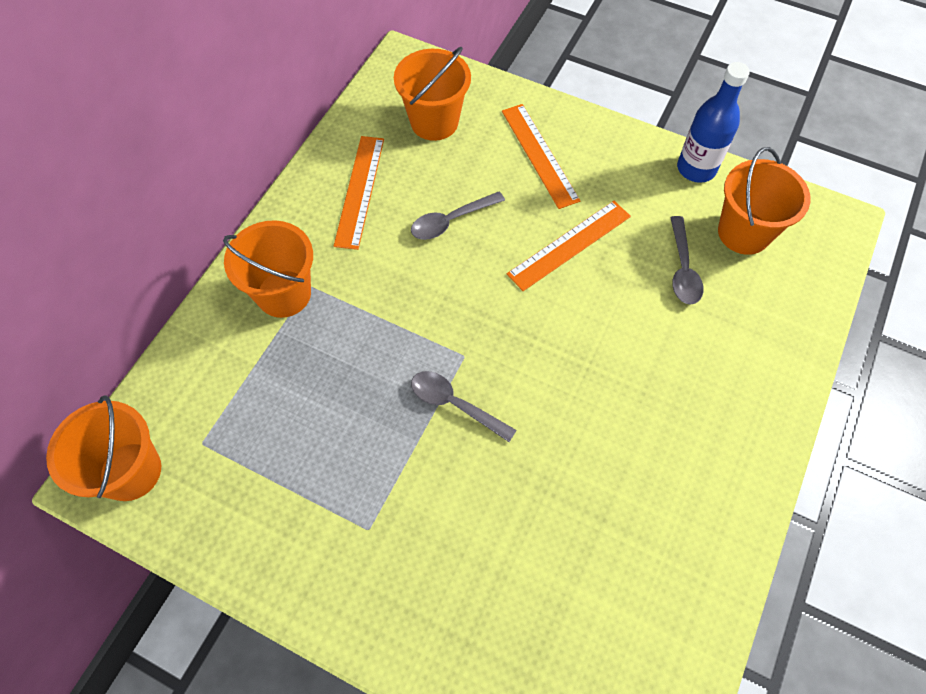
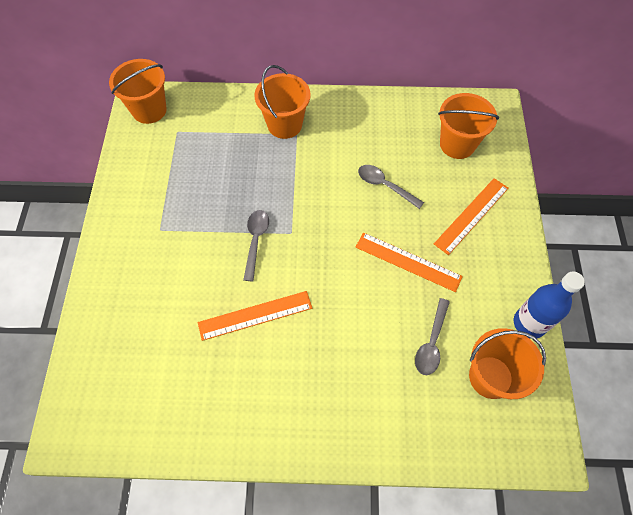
camera: 65 degrees right, 0 degrees up
orange ruler [334,136,384,250] -> orange ruler moved to [198,291,312,341]
grey spoon [670,216,703,305] -> grey spoon turned 45 degrees counterclockwise [415,298,450,375]

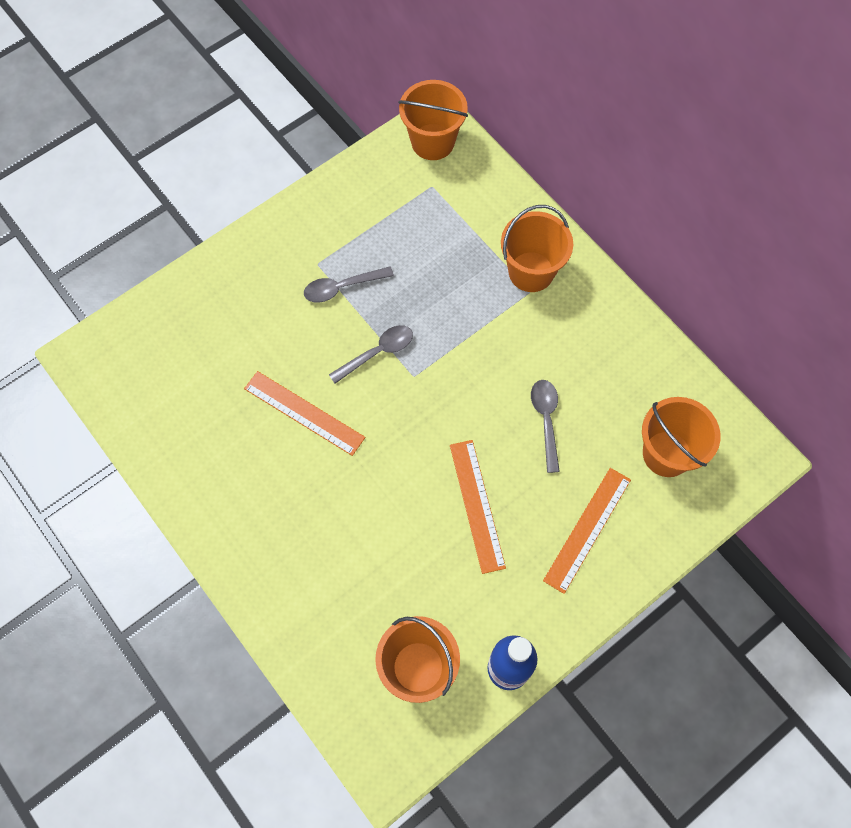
camera: 50 degrees right, 5 degrees up
grey spoon [415,298,450,375] -> grey spoon moved to [304,267,394,303]
orange ruler [434,178,509,255] -> orange ruler turned 60 degrees counterclockwise [543,468,631,594]

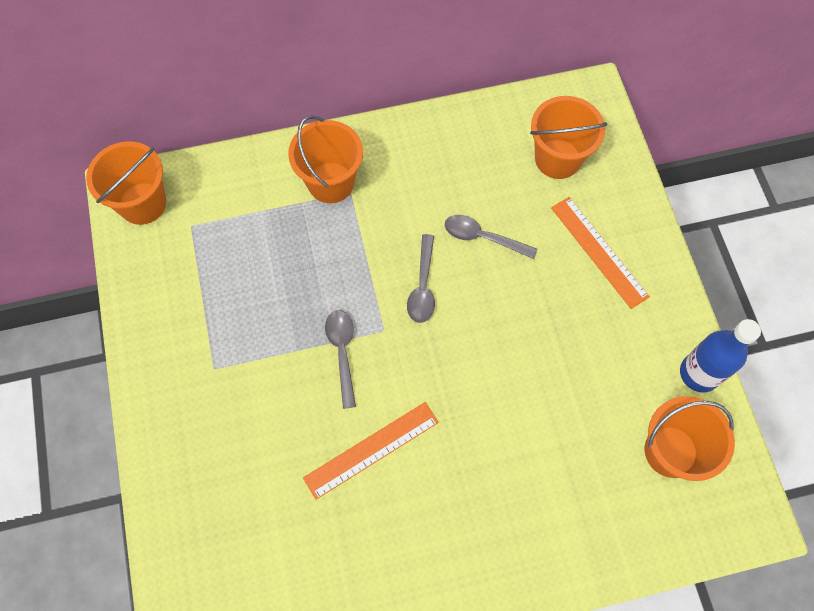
camera: 65 degrees left, 0 degrees up
grey spoon [304,267,394,303] -> grey spoon moved to [407,234,435,323]
orange ruler [450,440,506,574] -> none

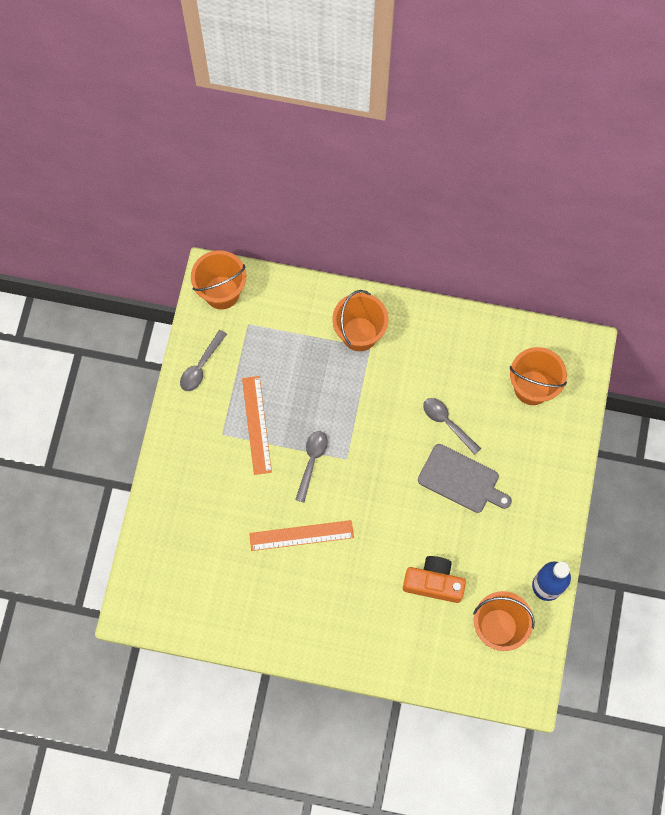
camera: 25 degrees right, 5 degrees up
grey spoon [407,234,435,323] -> grey spoon moved to [180,330,227,391]
orange ruler [551,197,650,309] -> orange ruler moved to [242,376,272,475]
none -> orange camera [403,556,466,603]
none -> grey cutting board [418,444,512,513]

